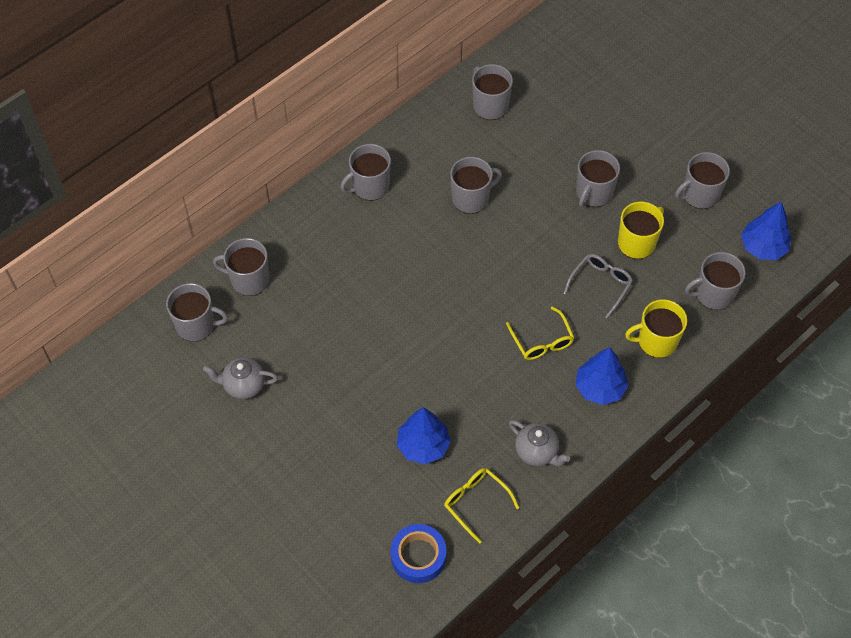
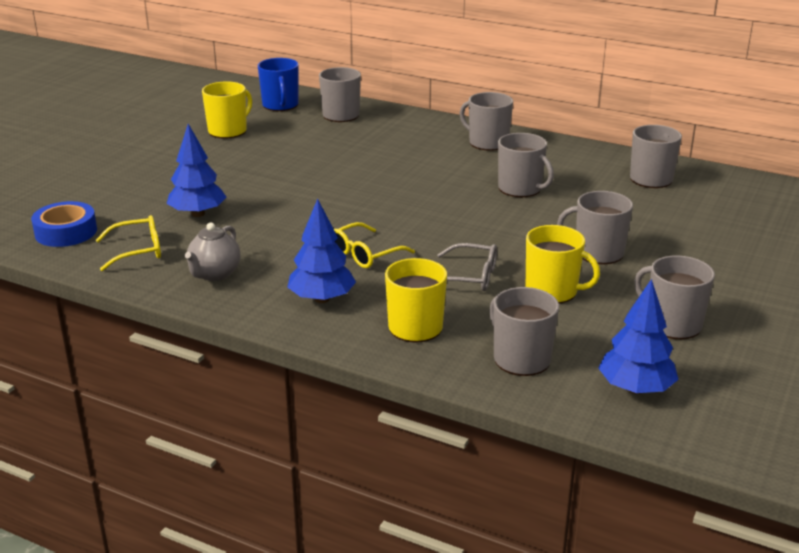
camera: 70 degrees right, 30 degrees down
grey mug [166,283,228,342] -> blue mug [258,58,299,111]
grey teapot [203,357,278,399] -> yellow mug [202,81,252,138]
yellow glasses [444,468,519,544] -> yellow glasses turned 45 degrees clockwise [96,215,161,271]

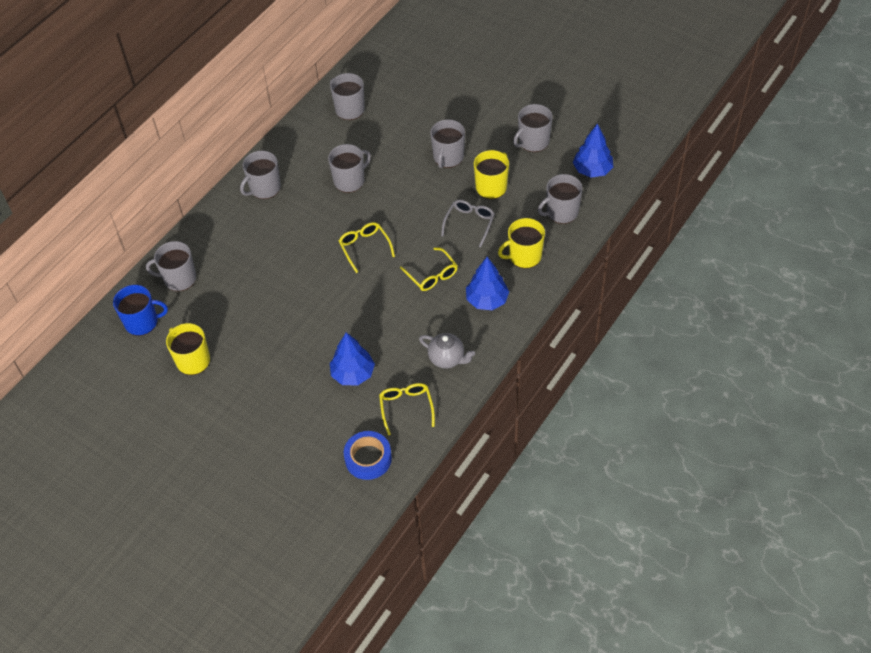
camera: 80 degrees left, 25 degrees up
none -> yellow glasses [339,222,395,273]

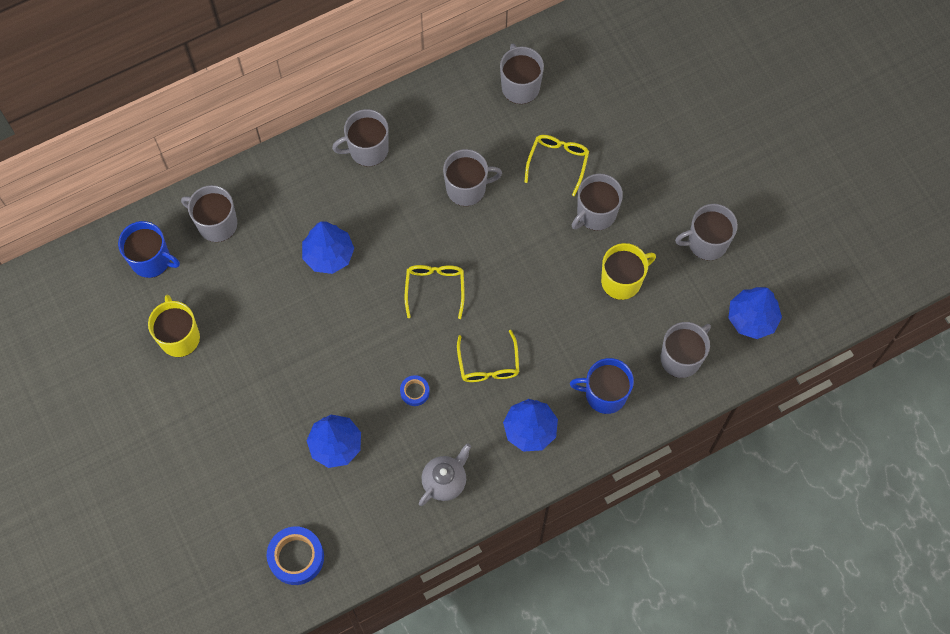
camera: 25 degrees right, 15 degrees up
yellow glasses [379,383,435,435] -> yellow glasses moved to [525,135,589,196]
grey teapot [419,333,475,369] -> grey teapot turned 105 degrees counterclockwise [419,443,471,506]
grey glasses [441,200,495,247] -> none
yellow mug [498,218,545,268] -> blue mug [570,358,634,414]
grey mug [538,174,583,224] -> grey mug turned 135 degrees clockwise [661,322,711,378]
none -> blue tree [302,221,354,274]
none -> blue tape [400,375,430,406]

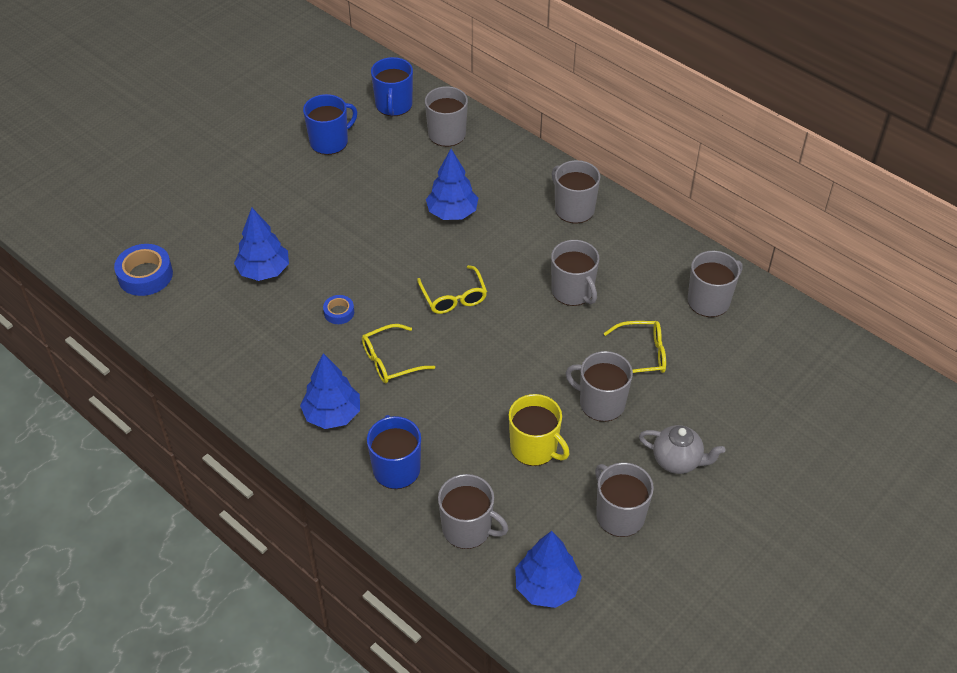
camera: 70 degrees right, 20 degrees down
yellow mug [148,295,200,357] -> blue mug [303,94,357,155]
yellow glasses [405,265,465,319] -> yellow glasses turned 90 degrees clockwise [417,265,487,314]
grey teapot [419,443,471,506] -> grey teapot moved to [639,425,726,474]

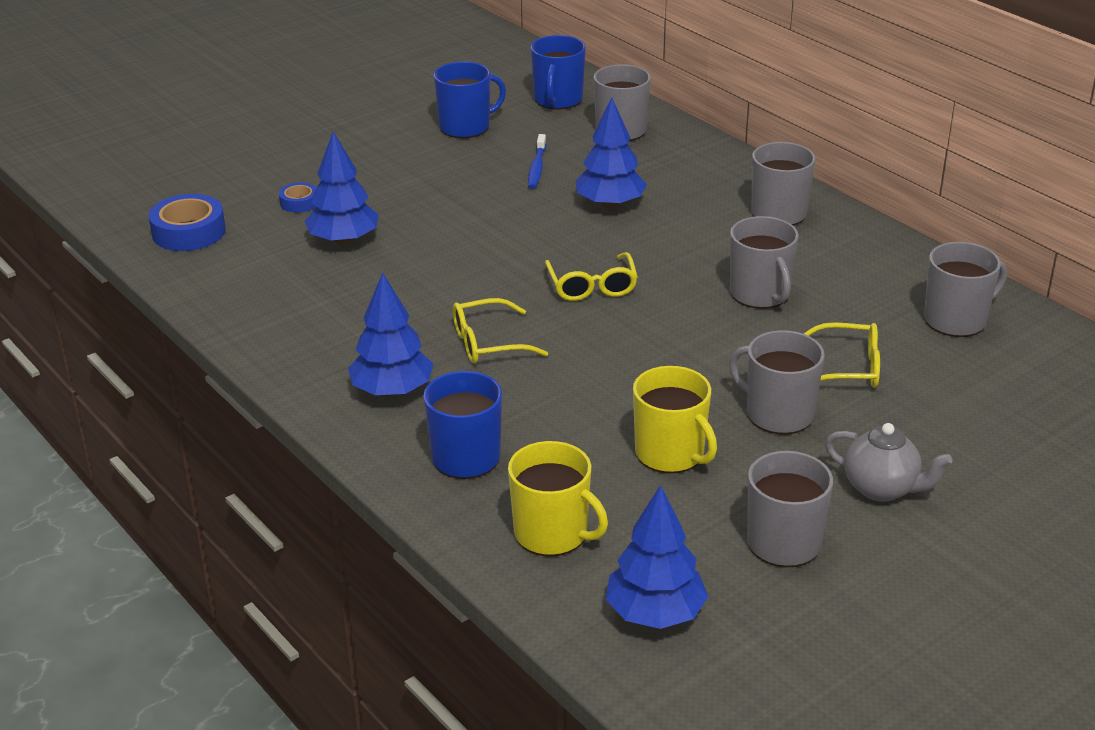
camera: 10 degrees right, 15 degrees down
blue tape [323,295,354,324] -> blue tape moved to [279,183,316,213]
grey mug [438,474,508,549] -> yellow mug [508,441,608,556]
none -> blue toothbrush [528,134,546,189]

